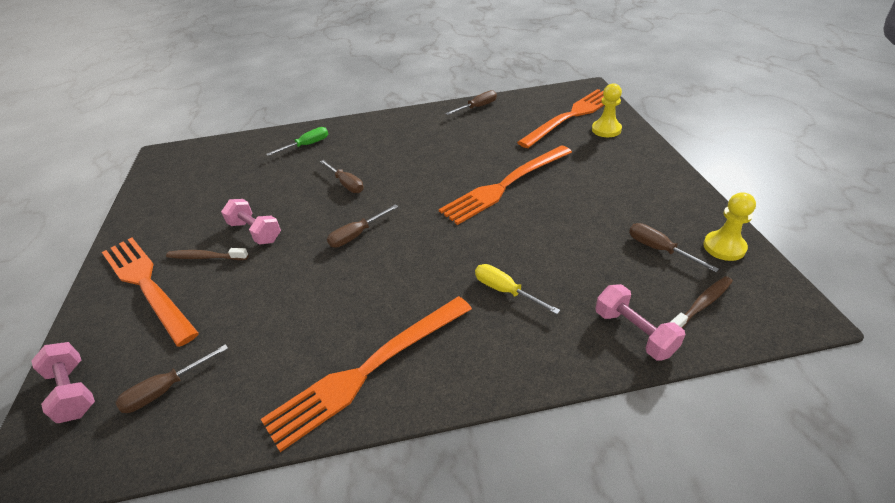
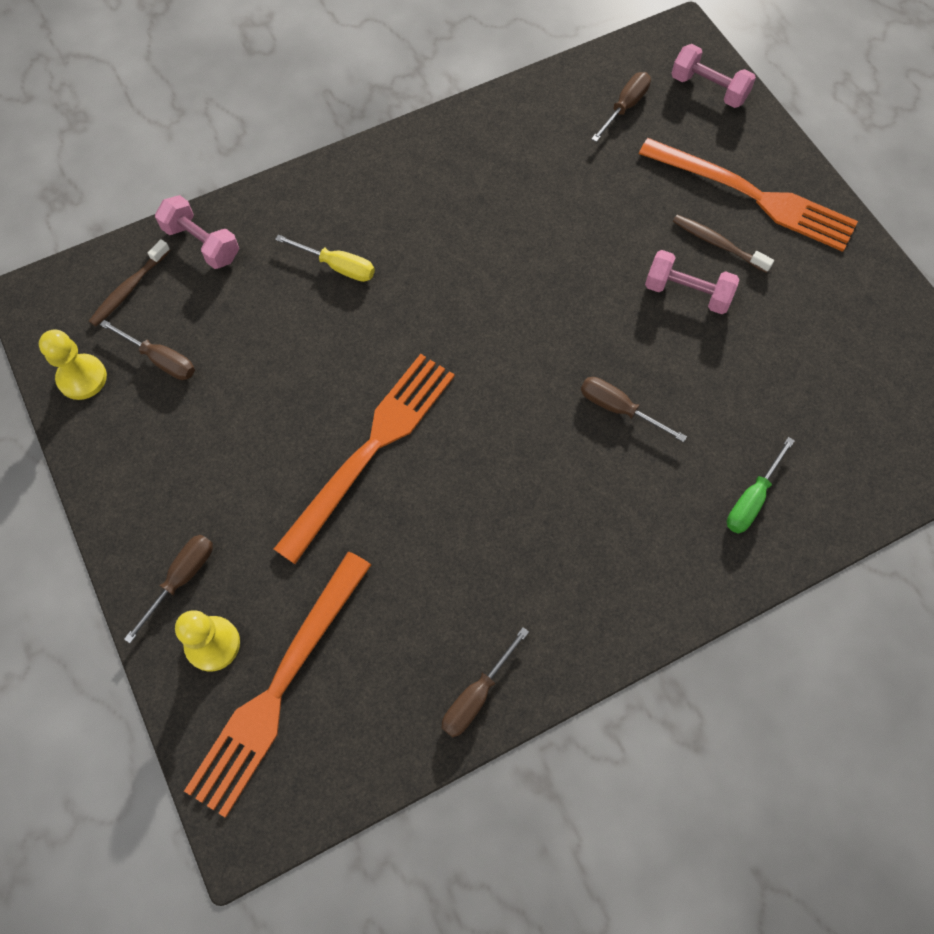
camera: 160 degrees right, 25 degrees up
brown toothbrush [166,248,249,260] -> brown toothbrush turned 135 degrees counterclockwise [673,215,774,273]
orange fork [261,296,472,452] -> none
brown screwdriver [327,204,398,248] -> brown screwdriver moved to [124,535,213,643]

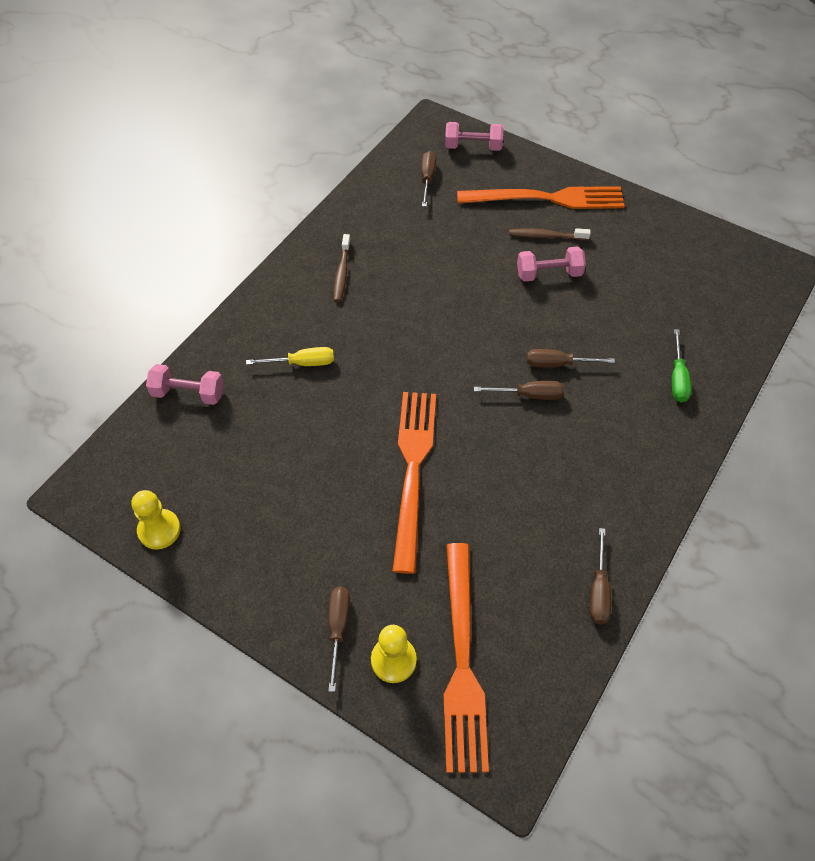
camera: 30 degrees left, 10 degrees down
brown toothbrush [89,239,170,326] -> brown toothbrush moved to [334,234,351,302]
brown screwdriver [100,320,195,380] -> brown screwdriver moved to [474,381,564,400]

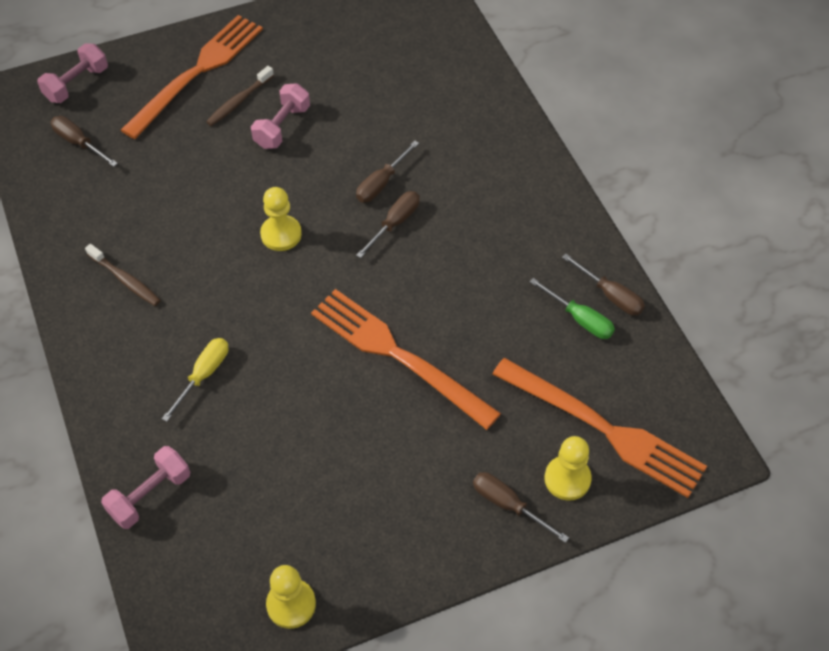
camera: 55 degrees left, 0 degrees up
green screwdriver [672,329,691,402] -> green screwdriver moved to [529,278,615,339]
none -> yellow pawn [260,187,302,251]

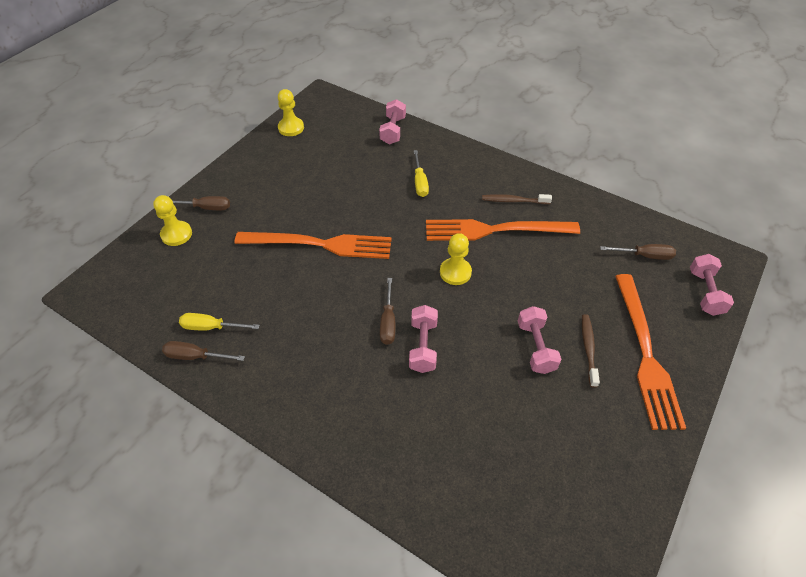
camera: 145 degrees right, 5 degrees down
brown screwdriver [356,141,419,203] -> pink dumbbell [409,305,438,373]
orange fork [492,358,707,498] -> orange fork moved to [426,219,580,241]
green screwdriver [529,278,615,339] -> yellow screwdriver [179,313,260,331]

